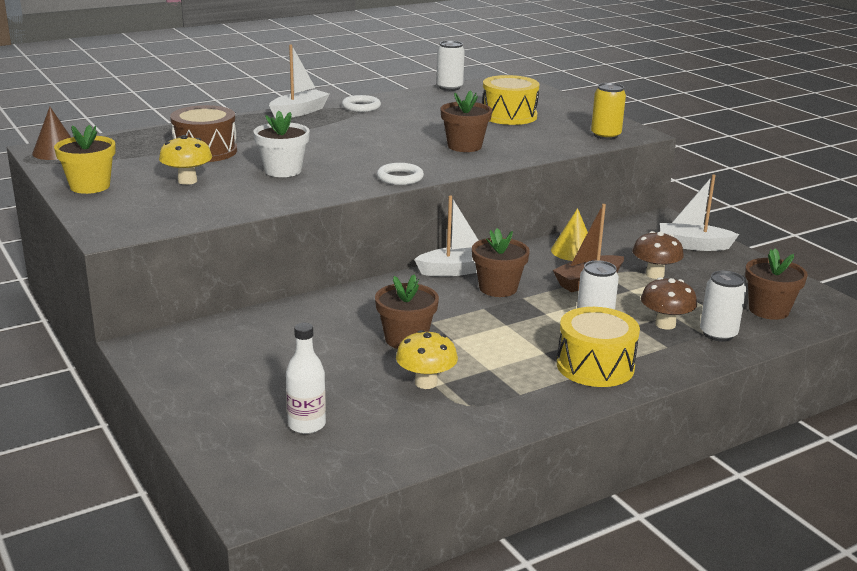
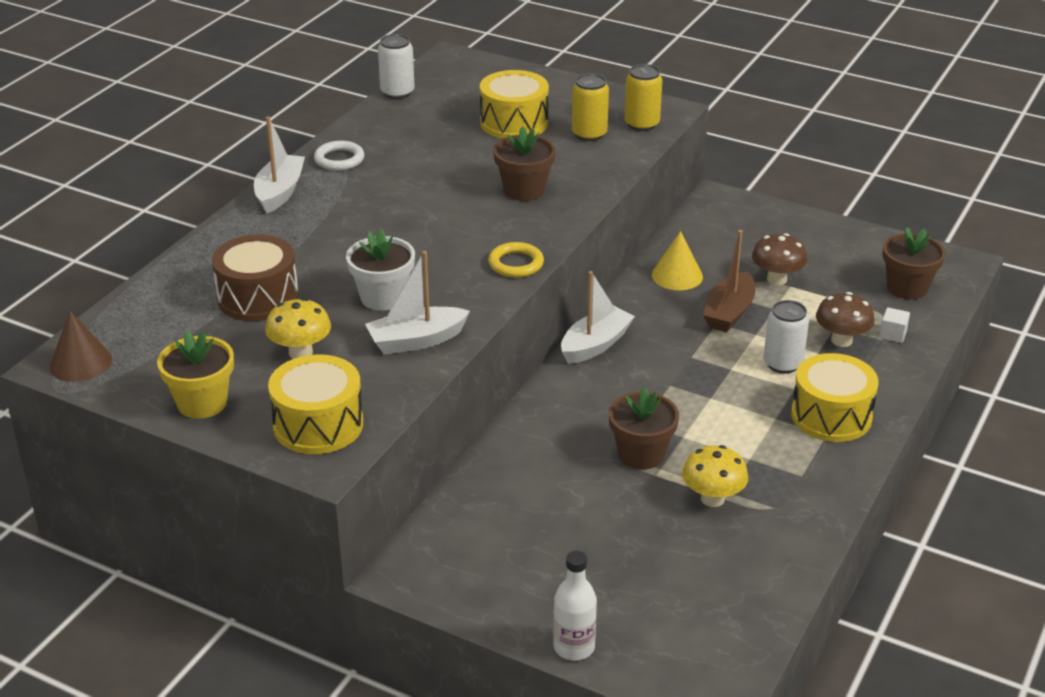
camera: 30 degrees left, 10 degrees up
white bottle [286,323,326,434] -> white bottle moved to [553,551,597,660]
white ring [377,163,424,185] -> yellow ring [488,242,544,278]
brown flower pot [472,228,530,297] -> none
white boat [660,175,739,251] -> white boat moved to [365,251,470,354]
white can [700,271,746,342] -> white cube [879,307,910,343]
none -> yellow drum [268,354,363,454]
none -> yellow can [572,74,609,141]

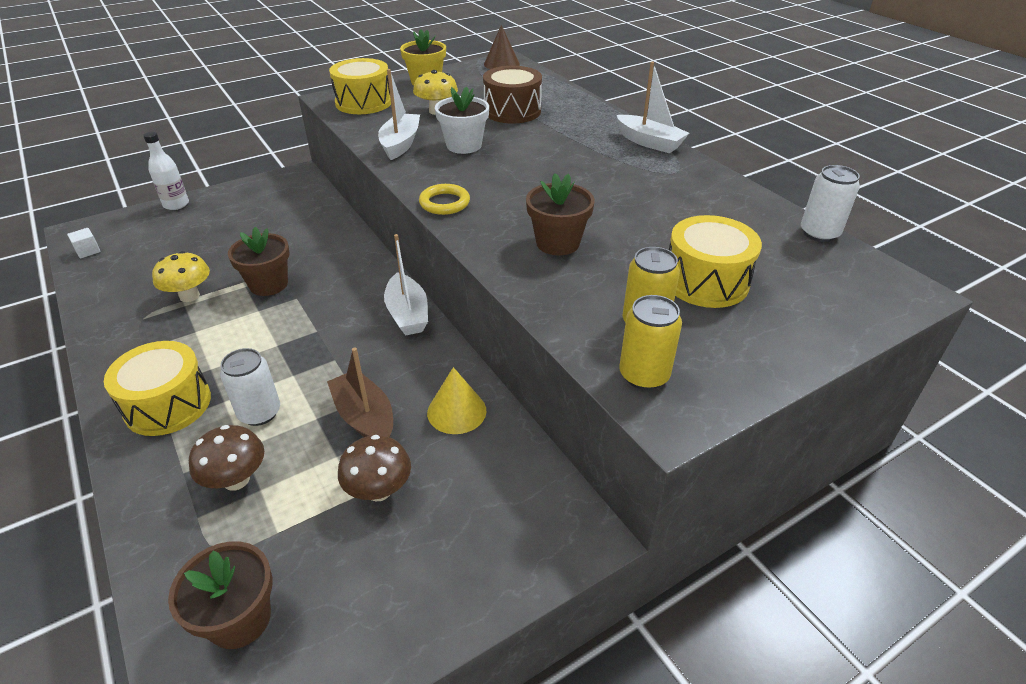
camera: 120 degrees right, 5 degrees up
white ring [314,141,364,171] -> none
white cube [879,307,910,343] -> white cube moved to [67,228,101,258]

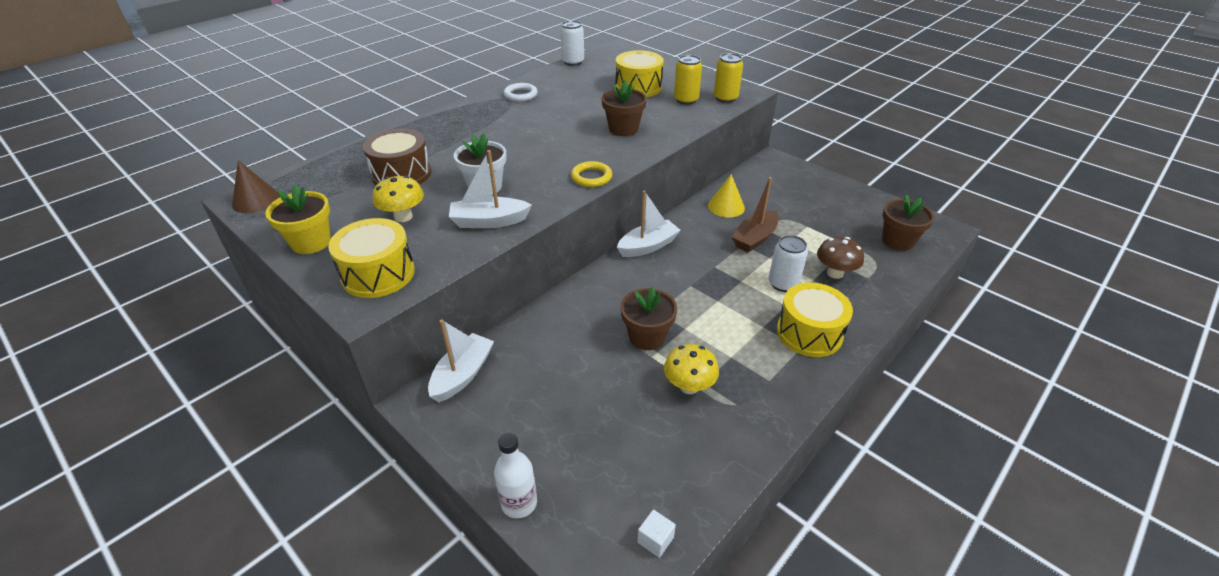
camera: 105 degrees left, 0 degrees up
brown mushroom [338,435,411,501] -> none
white boat [617,62,689,153] -> white boat moved to [428,320,494,402]
none -> white ring [504,83,538,101]

